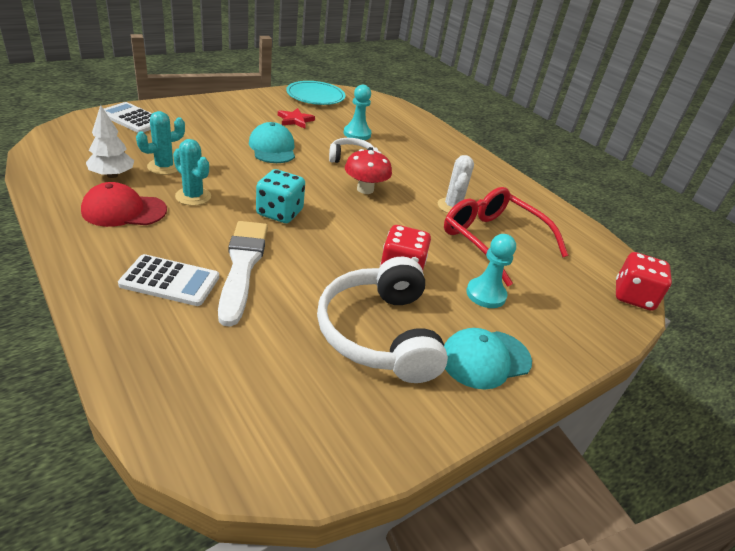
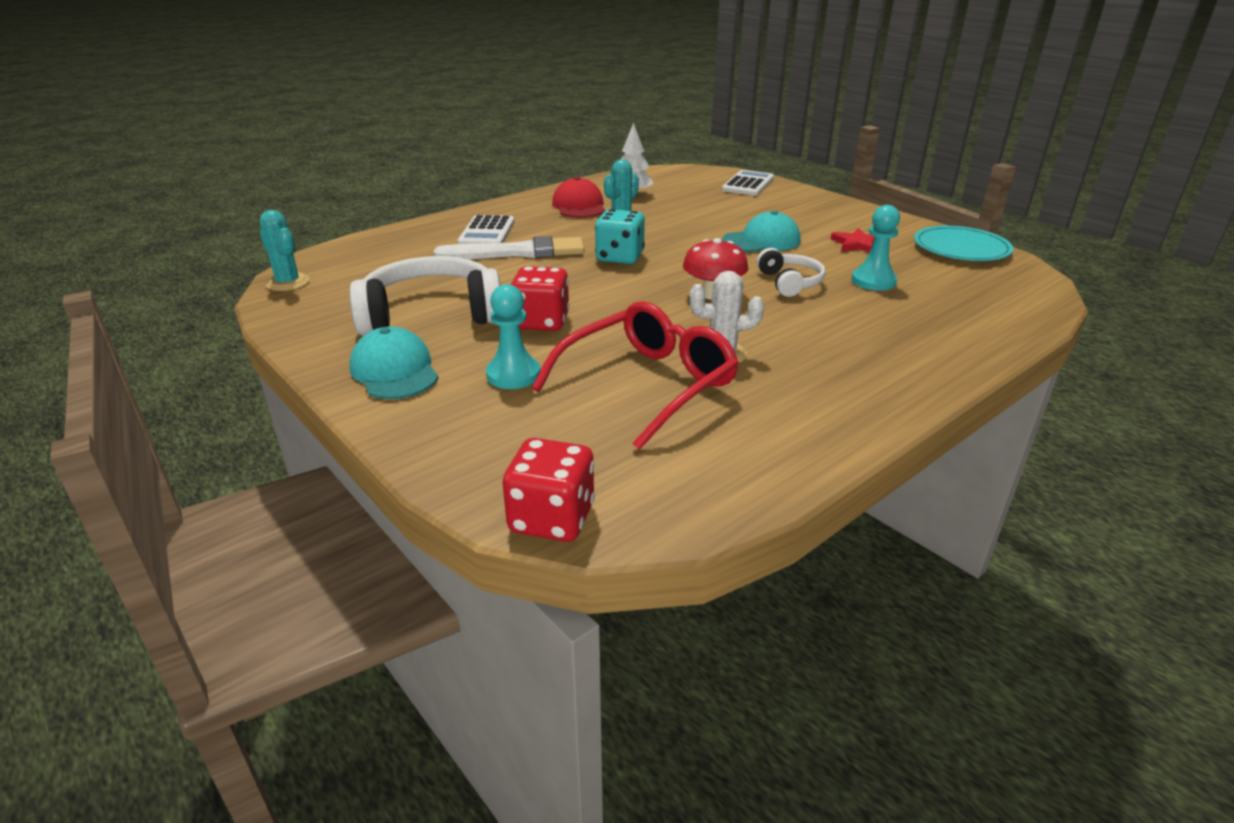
camera: 90 degrees right, 5 degrees down
turquoise cactus [136,111,185,175] -> turquoise cactus moved to [260,210,310,291]

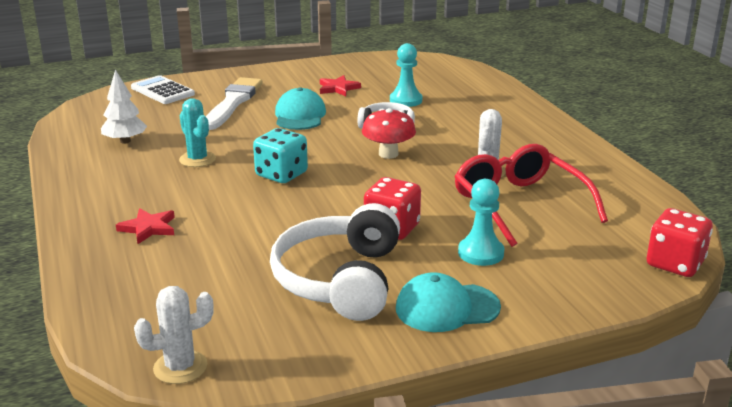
camera: 70 degrees left, 5 degrees down
turquoise cactus [260,210,310,291] -> white cactus [134,286,214,384]
white brush [434,236,584,259] -> white brush moved to [206,77,263,130]
white calculator [457,215,515,244] -> red star [116,208,175,244]
red cap [552,177,605,218] -> none
turquoise plate [914,226,1013,261] -> none

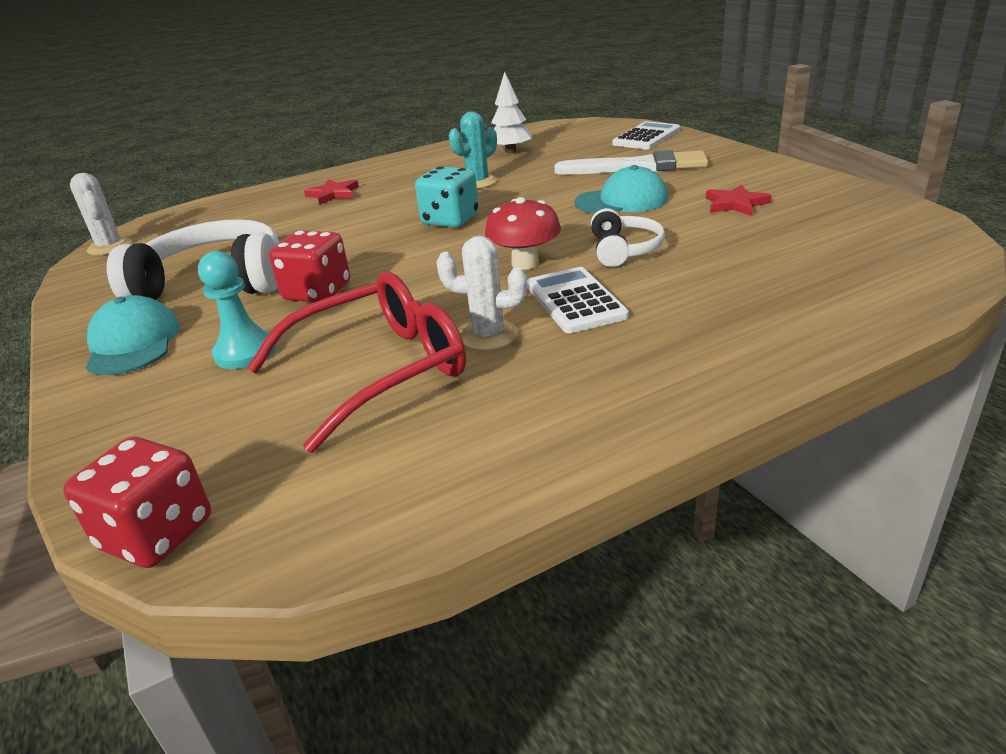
camera: 85 degrees right, 5 degrees up
turquoise pawn [390,43,422,107] -> none
none -> white calculator [527,267,629,333]

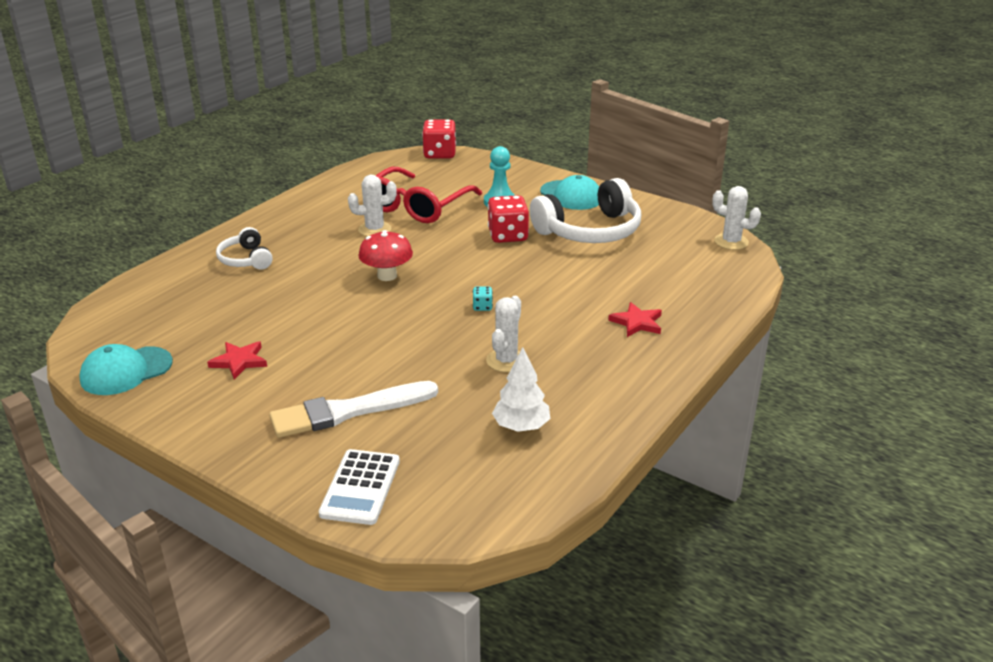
camera: 150 degrees right, 0 degrees up
turquoise dice [415,166,479,228] -> turquoise dice [473,287,493,311], size x0.46
turquoise cactus [449,112,497,189] -> white cactus [486,296,521,372]
white calculator [527,267,629,333] -> none
turquoise cap [574,165,668,214] -> turquoise cap moved to [79,344,173,395]
white headphones [591,208,665,267] -> white headphones moved to [216,227,273,270]

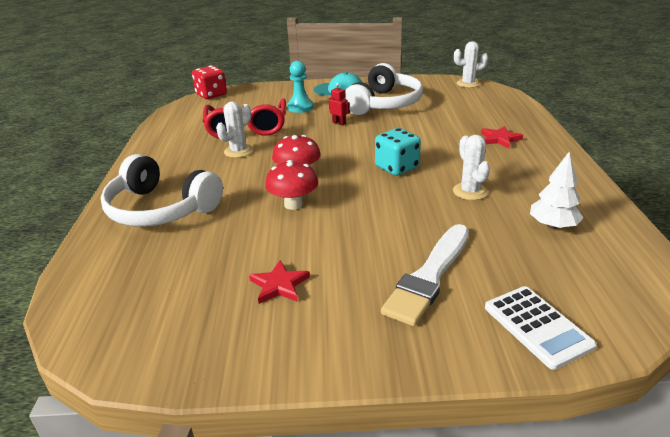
camera: 35 degrees left, 0 degrees up
turquoise cap [79,344,173,395] -> none
white headphones [216,227,273,270] -> white headphones [101,154,223,227], size x1.88
turquoise dice [473,287,493,311] -> turquoise dice [375,128,421,176], size x2.16
red dice [488,195,529,243] -> red robot [329,83,350,125]
none -> red mushroom [265,160,318,210]

